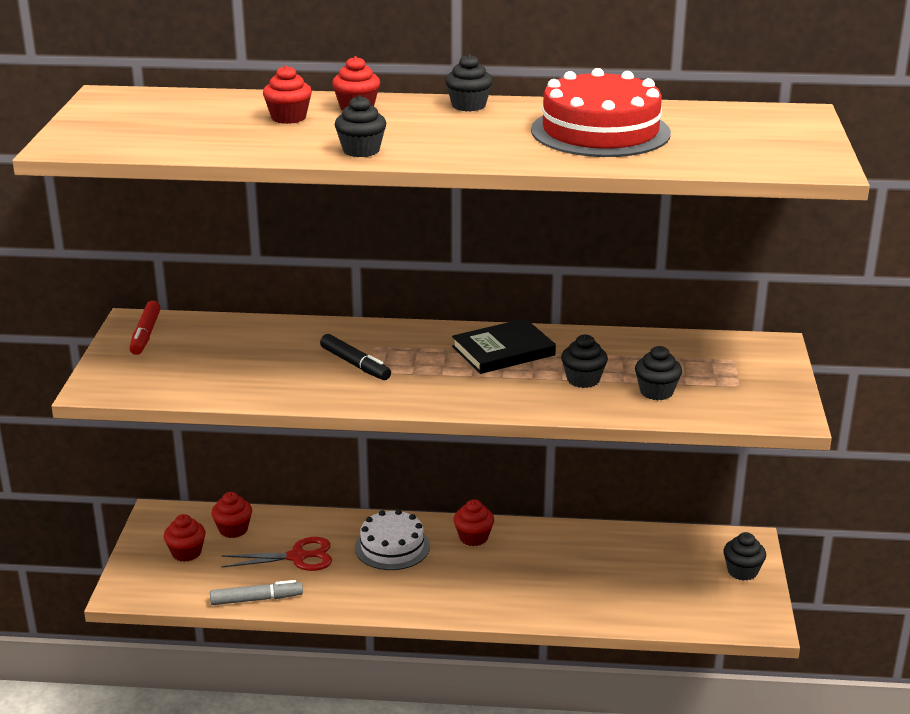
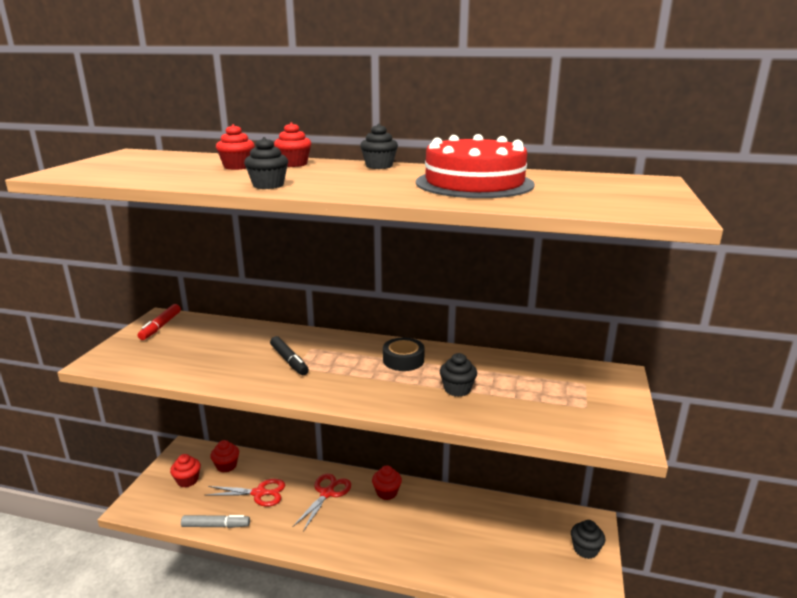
camera: 10 degrees right, 5 degrees down
white cake [355,509,430,570] -> red scissors [293,474,351,531]
black book [452,318,556,374] -> black tape [383,338,425,371]
black cupcake [635,346,682,400] -> none

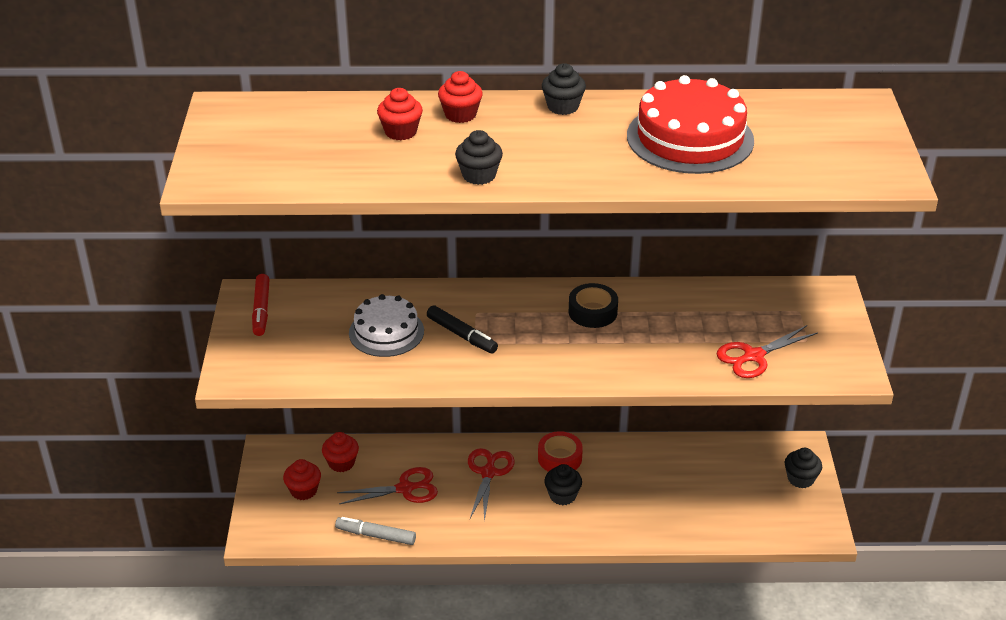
camera: 15 degrees left, 15 degrees up
grey marker [181,515,250,528] -> grey marker turned 150 degrees counterclockwise [335,517,416,545]
red cupcake [372,465,402,500] -> red tape [538,431,583,472]
black cupcake [440,353,477,397] -> black cupcake moved to [544,464,582,505]
none -> white cake [349,294,424,357]
none -> red scissors [717,325,818,378]

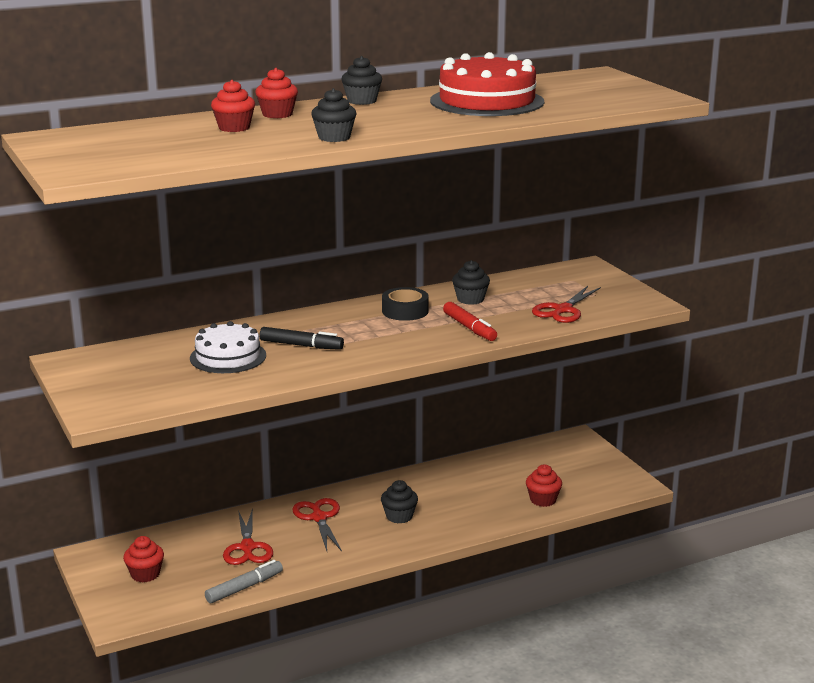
camera: 25 degrees left, 15 degrees down
red marker [252,274,270,336] -> red marker moved to [443,302,497,341]
red cupcake [322,432,359,472] -> red cupcake moved to [526,464,562,507]
grey marker [335,517,416,545] -> grey marker turned 150 degrees clockwise [205,560,283,603]
red scissors [337,467,438,504] -> red scissors turned 120 degrees clockwise [223,508,273,565]
red tape [538,431,583,472] -> none
black cupcake [785,448,822,489] -> black cupcake moved to [452,260,490,305]

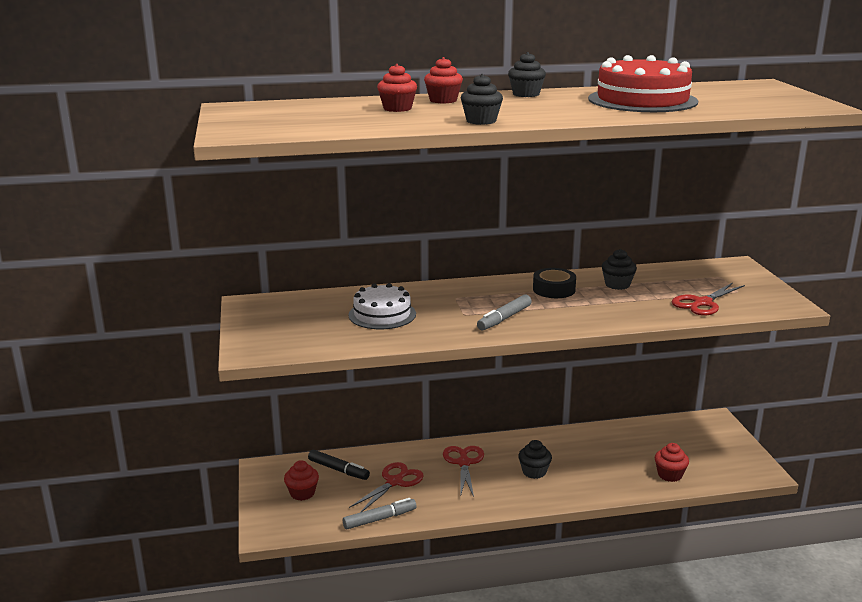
camera: 15 degrees right, 0 degrees up
red scissors [223,508,273,565] -> red scissors turned 150 degrees counterclockwise [349,462,424,512]
black marker [259,327,344,350] -> black marker moved to [308,450,370,480]
red marker [443,302,497,341] -> none
none -> grey marker [477,294,532,330]

